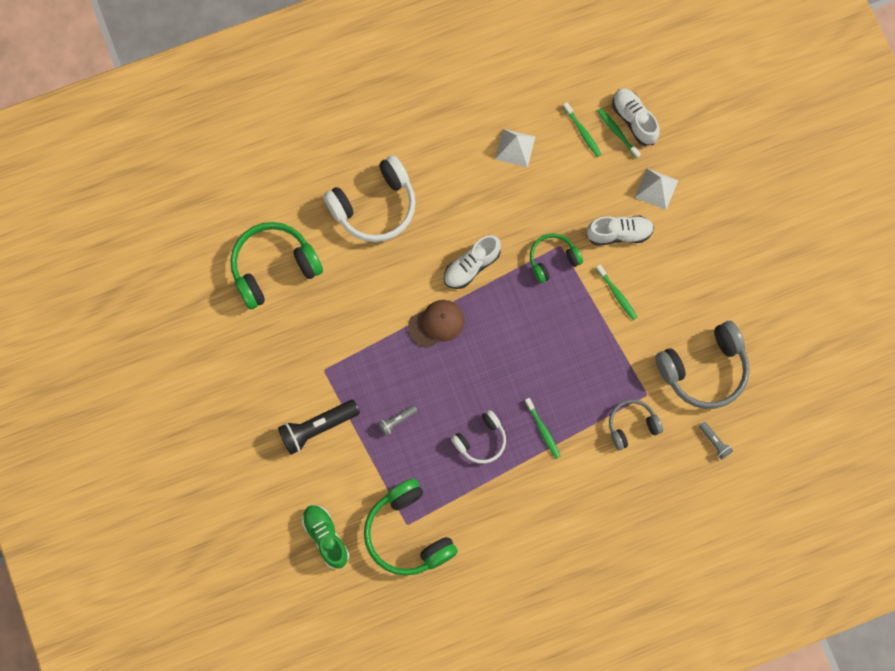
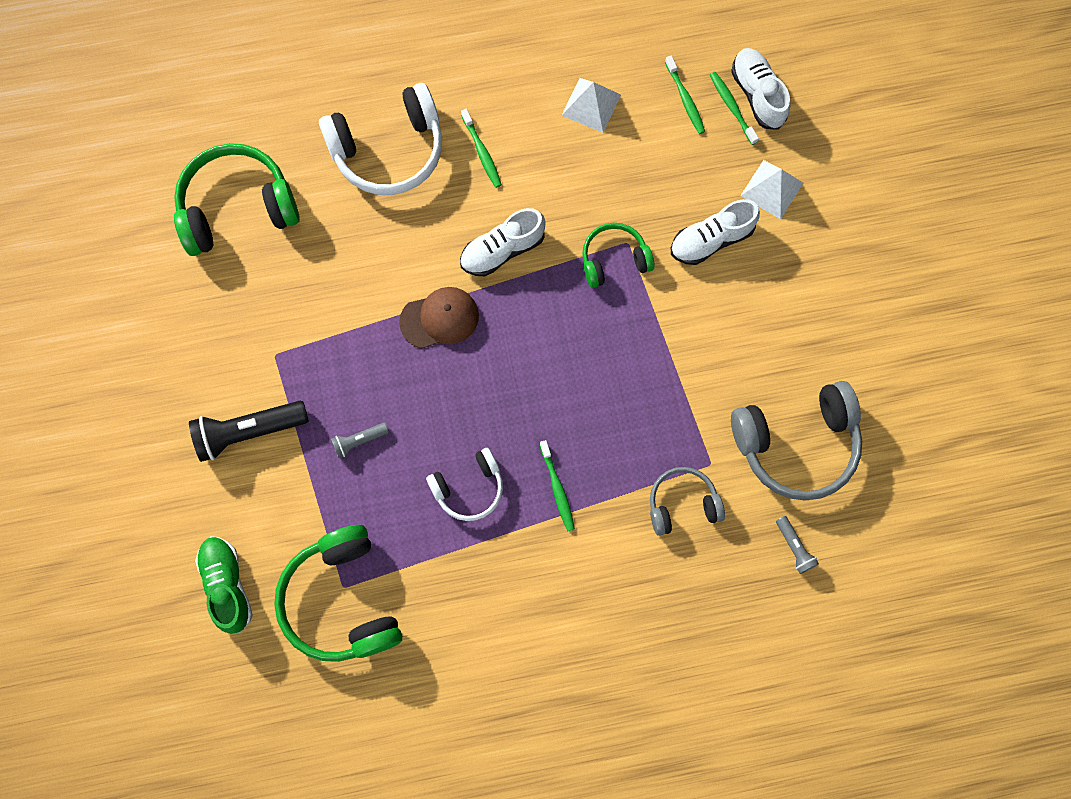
camera: 10 degrees right, 0 degrees up
white shoe [586,215,654,246] -> white shoe turned 150 degrees clockwise [671,199,760,265]
green toothbrush [596,265,637,320] -> green toothbrush moved to [461,109,502,188]

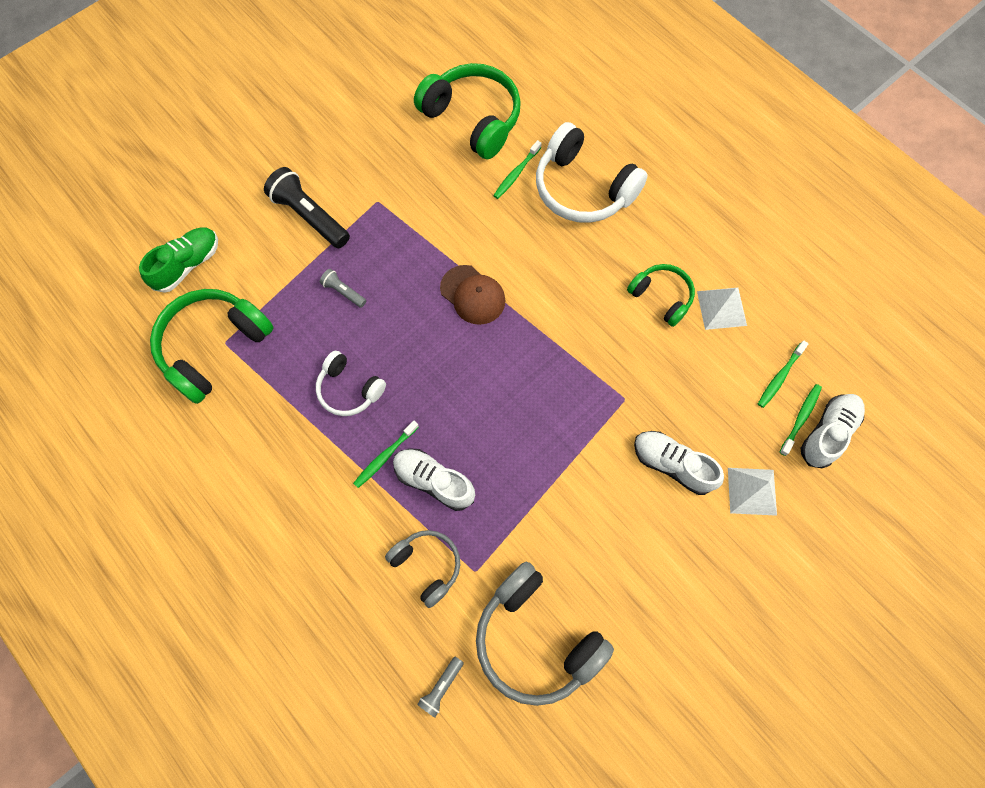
camera: 60 degrees right, 5 degrees down
white shoe [460,208,546,276] -> white shoe moved to [393,448,475,511]
green toothbrush [461,109,502,188] -> green toothbrush moved to [493,140,542,199]
green headphones [582,223,654,288] -> green headphones moved to [627,264,695,327]

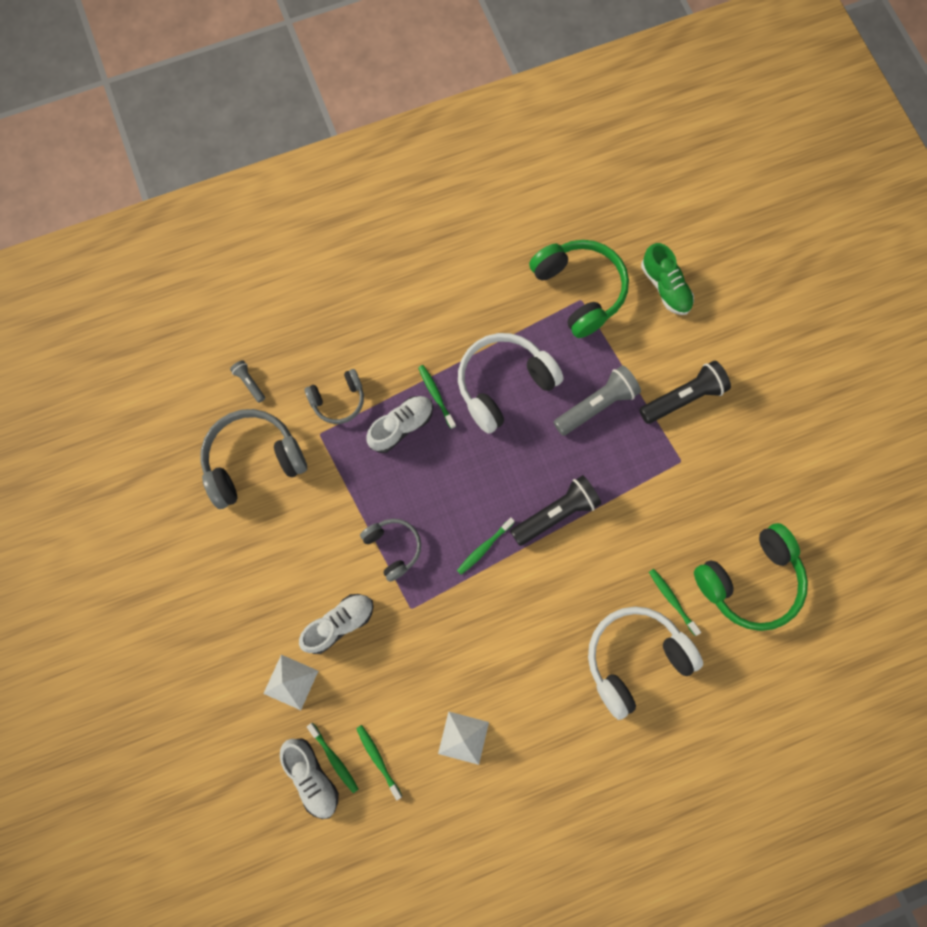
camera: 110 degrees right, 5 degrees up
white headphones [316,351,386,416] -> white headphones [458,333,564,434], size x1.73
grey flashlight [320,269,366,308] -> grey flashlight [553,365,641,436], size x1.99
brown cap [440,265,505,325] -> black flashlight [510,475,601,546]
green headphones [627,264,695,327] -> none
none -> grey headphones [360,519,421,582]
none -> green toothbrush [457,517,515,575]

